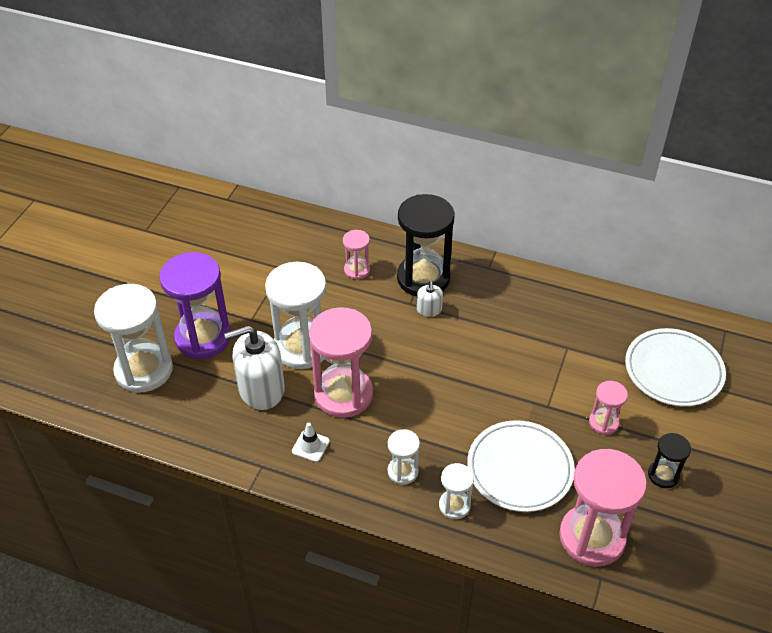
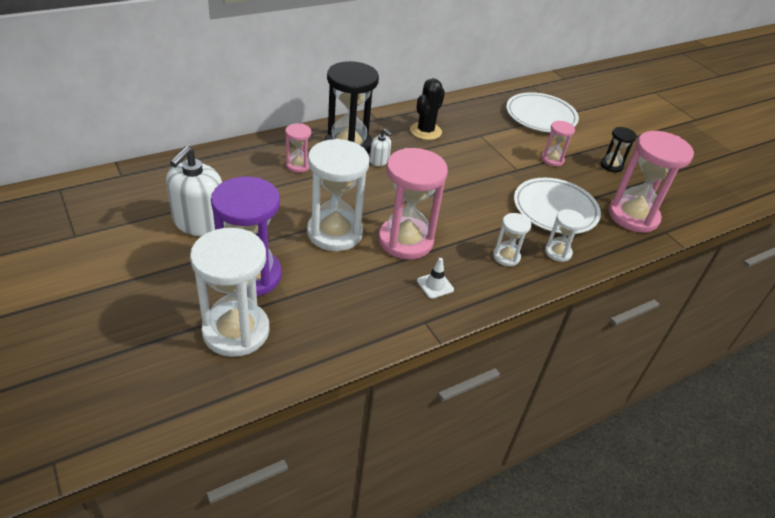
camera: 55 degrees left, 5 degrees down
white soap dispenser [224,325,285,410] -> white soap dispenser moved to [166,146,225,236]
none -> black cactus [410,78,445,140]

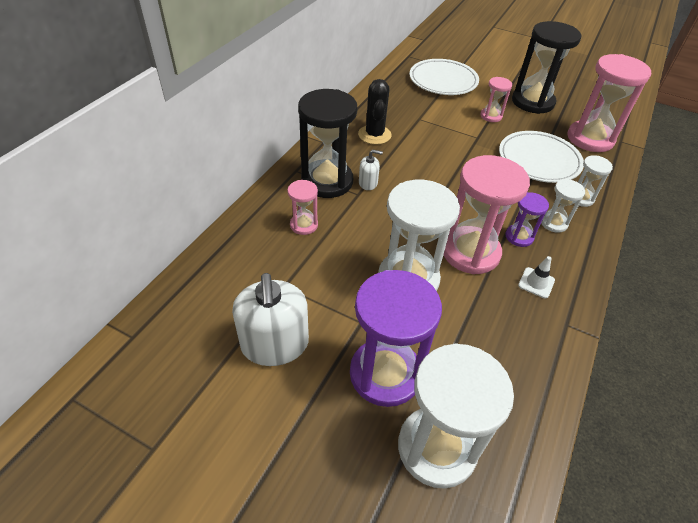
camera: 30 degrees left, 5 degrees up
black hourglass [601,127,637,172] -> black hourglass [512,21,581,114], size x2.02
none -> purple hourglass [505,192,549,247]

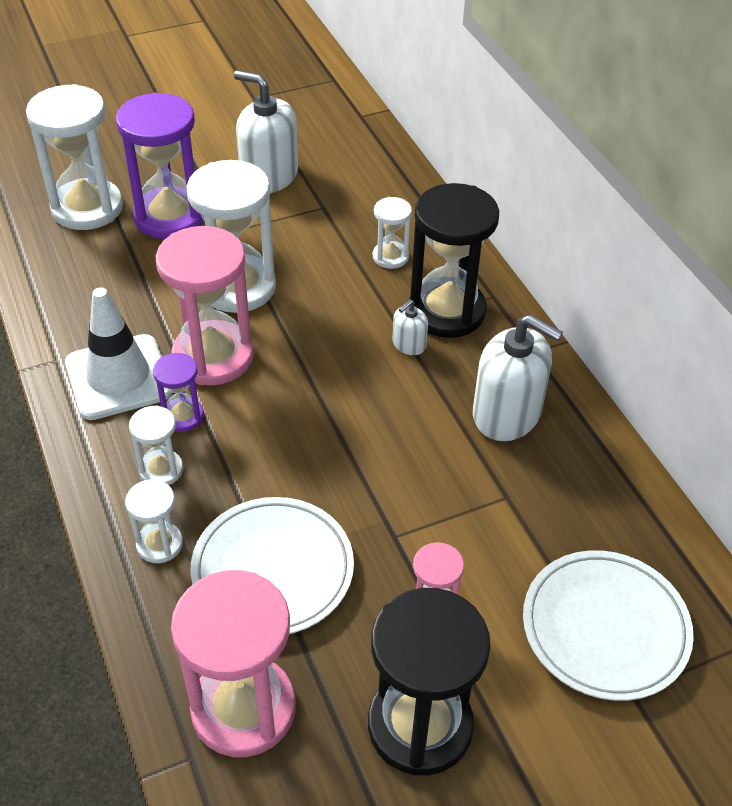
camera: 130 degrees right, 0 degrees up
pink hourglass [288,180,318,235] -> white hourglass [373,197,412,269]
black cactus [358,79,392,145] -> white soap dispenser [473,314,563,441]
white traffic cone [518,256,555,299] -> white traffic cone [65,287,173,420], size x2.27

